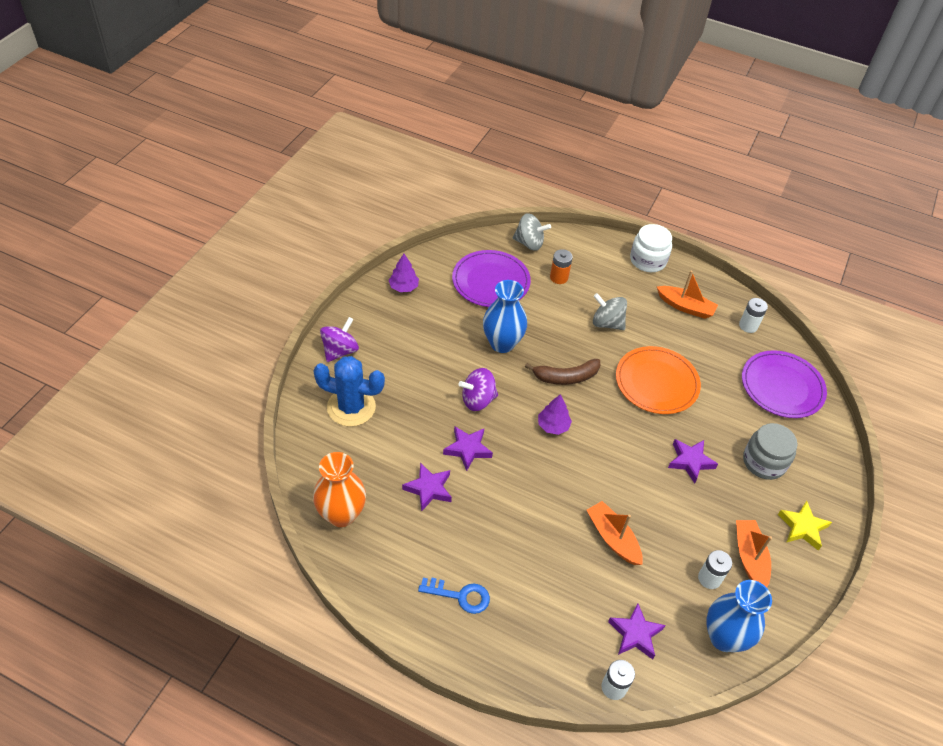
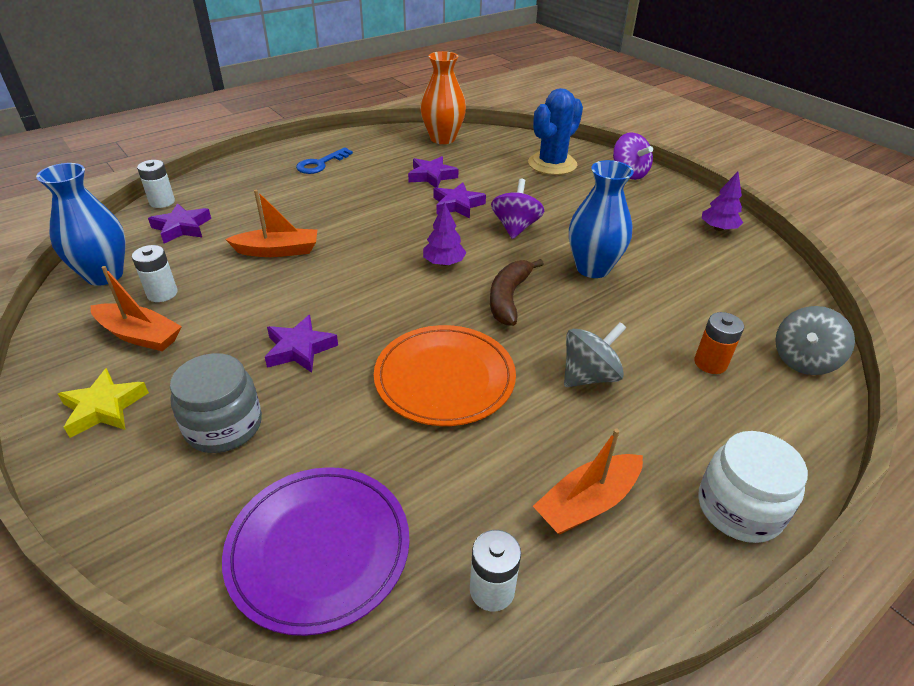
camera: 120 degrees right, 10 degrees down
purple plate [452,250,531,307] -> none

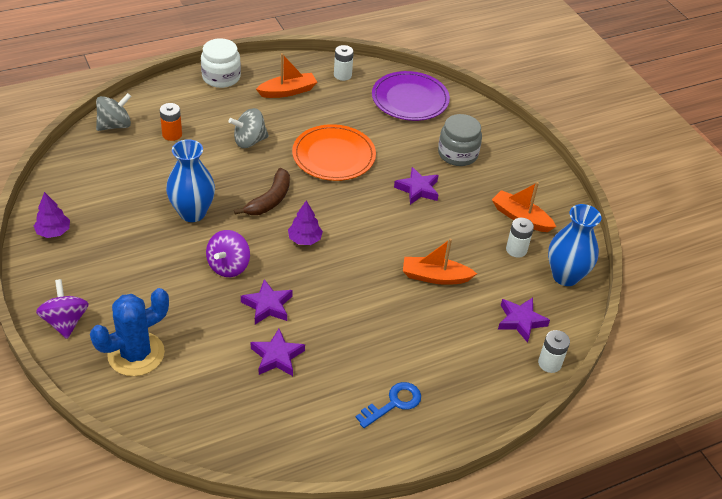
camera: 170 degrees left, 5 degrees up
yellow star [58,368,149,438] -> none
orange vase [420,51,466,144] -> none

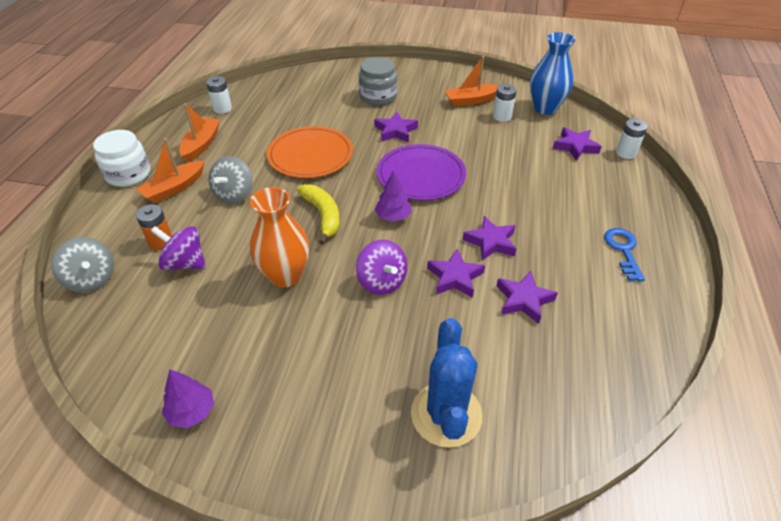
camera: 50 degrees left, 0 degrees up
purple spinning top [36,279,89,339] -> purple spinning top moved to [151,226,206,270]
grey spinning top [96,93,132,131] -> grey spinning top turned 135 degrees clockwise [51,237,114,292]
blue vase [166,139,215,222] -> orange vase [250,187,310,287]
brown banana [234,168,290,215] -> yellow banana [297,184,340,245]
purple plate [372,71,450,121] -> purple plate moved to [377,144,466,201]
orange boat [403,239,477,285] -> orange boat moved to [136,138,205,203]
none -> purple star [463,216,516,261]

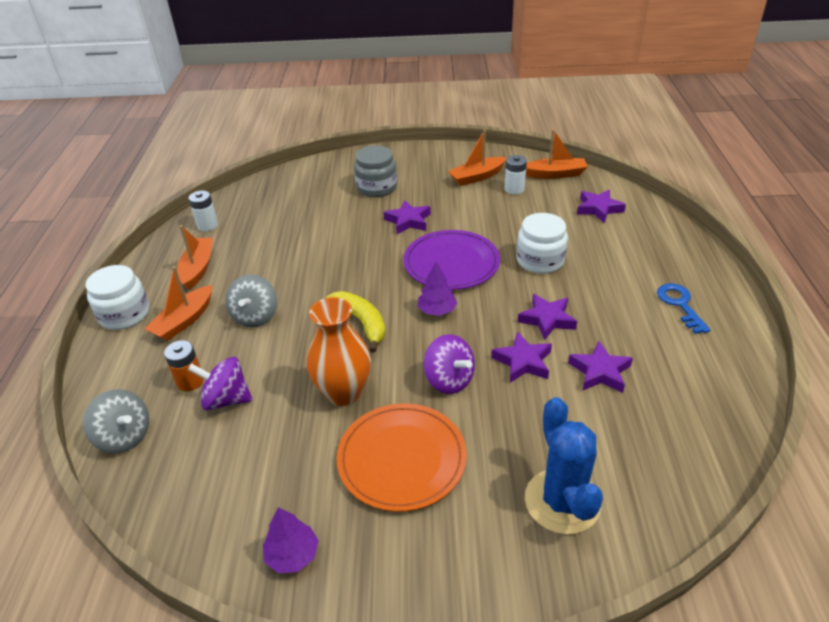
camera: 10 degrees left, 5 degrees down
orange plate [267,126,353,178] -> orange plate moved to [336,403,467,512]
blue vase [530,32,576,115] -> orange boat [526,129,588,179]
white battery [616,119,648,159] -> none
none -> white jar [516,213,568,274]

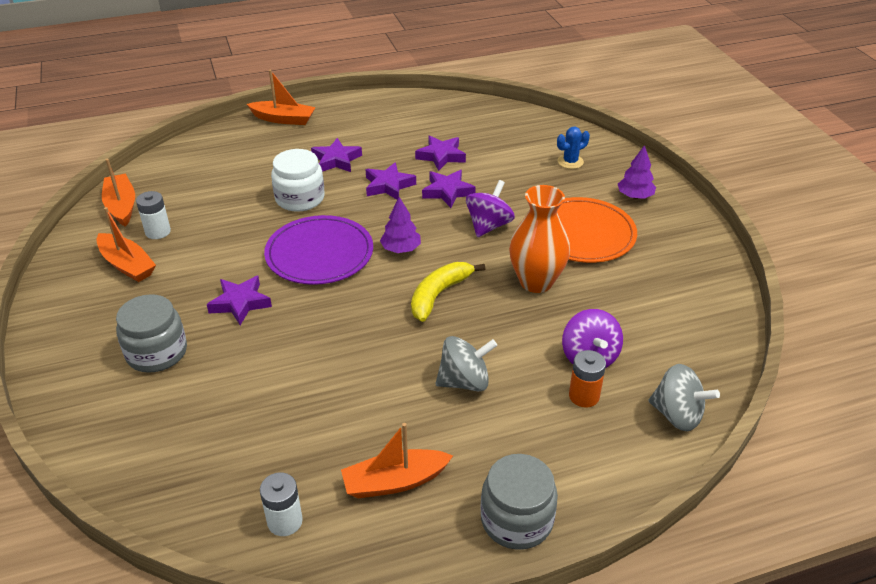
camera: 110 degrees left, 0 degrees up
grey spinning top [83,389,149,453] -> grey spinning top turned 105 degrees clockwise [648,364,720,431]
white jar [85,265,150,330] -> grey jar [480,454,558,550]
orange boat [145,266,212,341] -> orange boat moved to [247,70,316,125]
purple tree [263,507,319,573] -> purple tree moved to [618,145,656,199]
blue cactus [525,397,603,535] -> blue cactus [557,127,590,169], size x0.51
purple star [577,190,626,223] -> purple star moved to [311,138,362,172]
blue key [657,283,710,334] -> none

